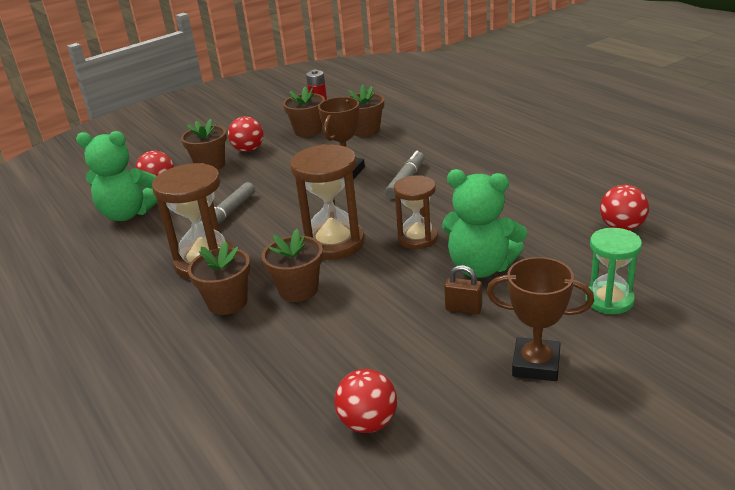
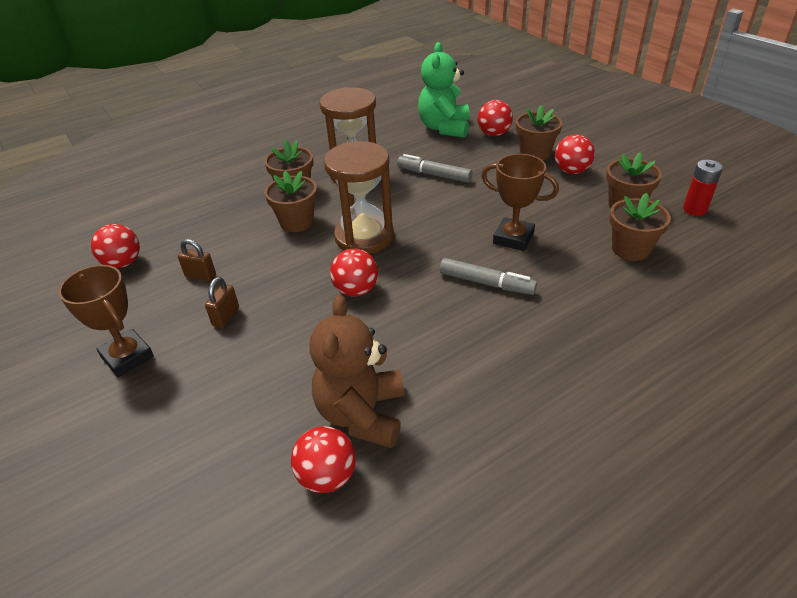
camera: 90 degrees right, 10 degrees up
brown hourglass [394,175,438,249] -> red ball [330,249,378,297]
green teddy bear [442,169,527,278] -> none
brown trophy [486,257,594,381] -> brown trophy turned 60 degrees counterclockwise [59,265,154,377]
green hourglass [585,228,642,314] -> none
none -> brown padlock [178,239,216,281]
none -> brown teddy bear [309,295,404,448]

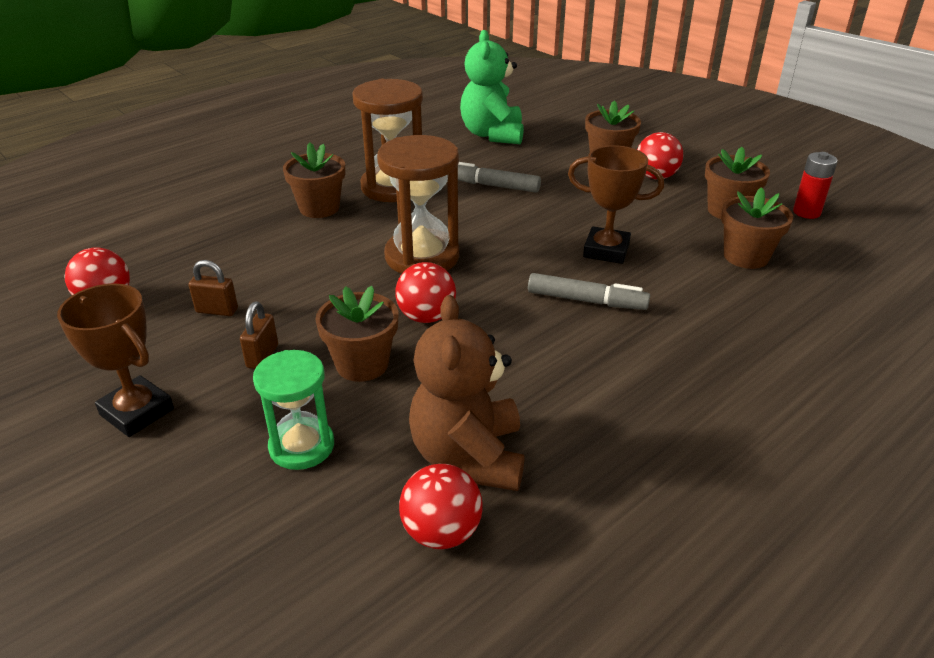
camera: 10 degrees left, 5 degrees down
brown flower pot [265,171,317,232] -> brown flower pot moved to [315,286,399,382]
red ball [478,100,513,136] -> none
none -> green hourglass [253,350,334,470]

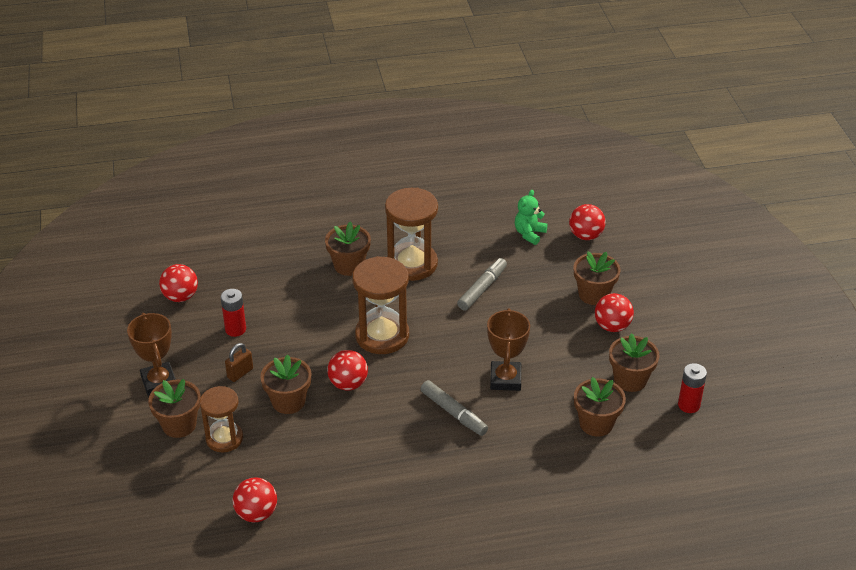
camera: 30 degrees right, 5 degrees up
brown padlock [189,260,238,316] -> red battery [221,289,246,337]
green hourglass [253,350,334,470] -> brown hourglass [200,386,243,452]
brown teddy bear [409,295,525,491] -> none
grey marker [458,162,541,193] -> grey marker turned 75 degrees clockwise [457,258,507,311]
green teddy bear [460,30,524,144] -> green teddy bear [515,190,548,245], size x0.57
brown trophy [568,145,664,264] -> brown trophy turned 45 degrees clockwise [487,308,530,391]
none -> brown flower pot [148,379,201,438]
none -> red ball [569,204,606,240]

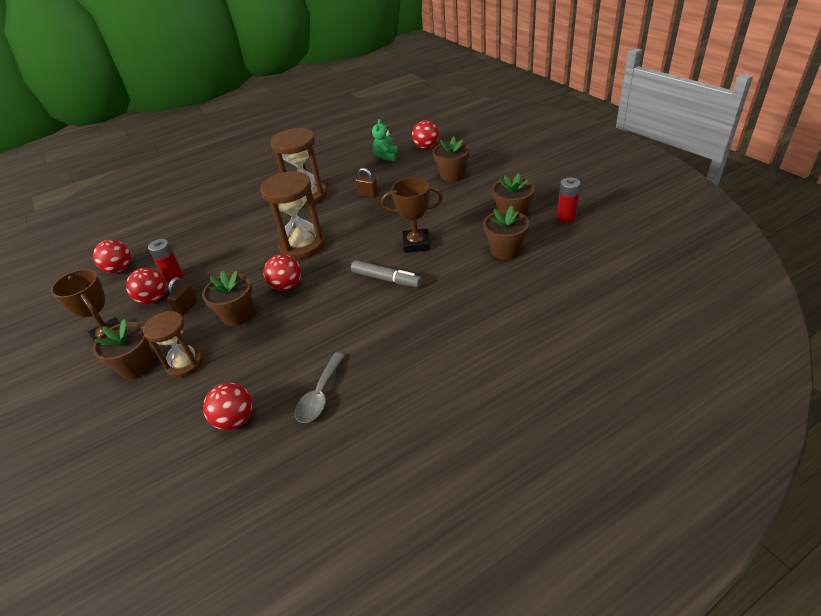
camera: 15 degrees left, 0 degrees up
brown flower pot [325,221,371,276] -> none
grey marker [457,258,507,311] -> brown padlock [355,168,379,198]
brown trophy [487,308,530,391] -> brown trophy turned 75 degrees counterclockwise [381,177,443,253]
red ball [595,293,634,332] -> red ball moved to [126,268,166,304]
none -> grey spoon [295,352,345,423]

